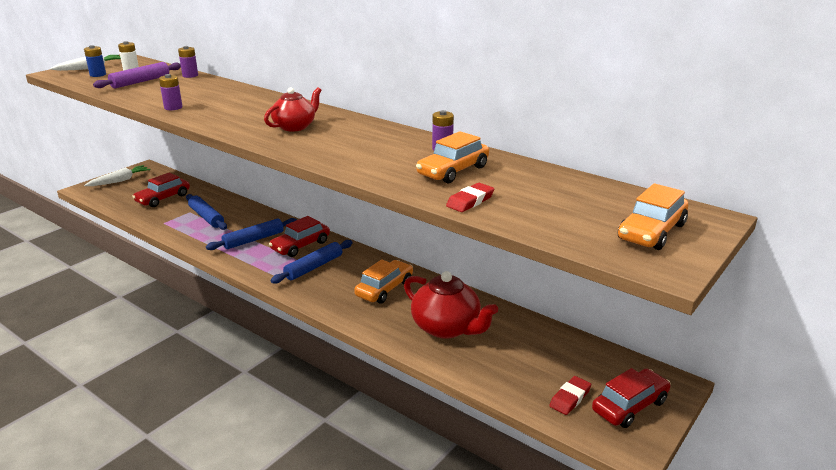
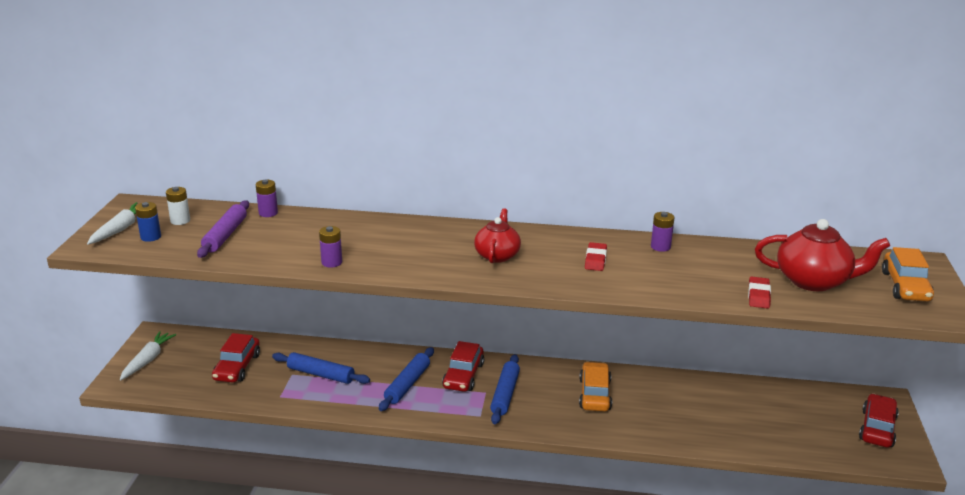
camera: 30 degrees left, 0 degrees up
red teapot [404,271,498,339] -> red teapot moved to [755,219,890,291]
orange car [416,131,489,183] -> none
red eraser [549,376,591,415] -> red eraser moved to [585,242,607,271]

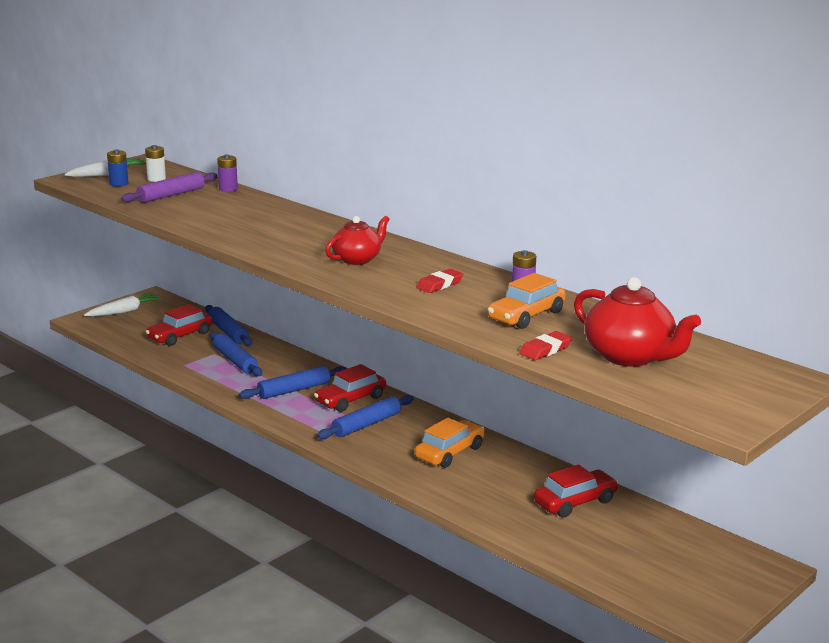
camera: 35 degrees right, 5 degrees down
purple battery [319,226,342,268] -> none
red car [859,394,899,448] -> red car moved to [534,464,619,518]
orange car [882,247,934,301] -> orange car moved to [488,273,566,329]
none -> blue rolling pin [205,305,252,346]

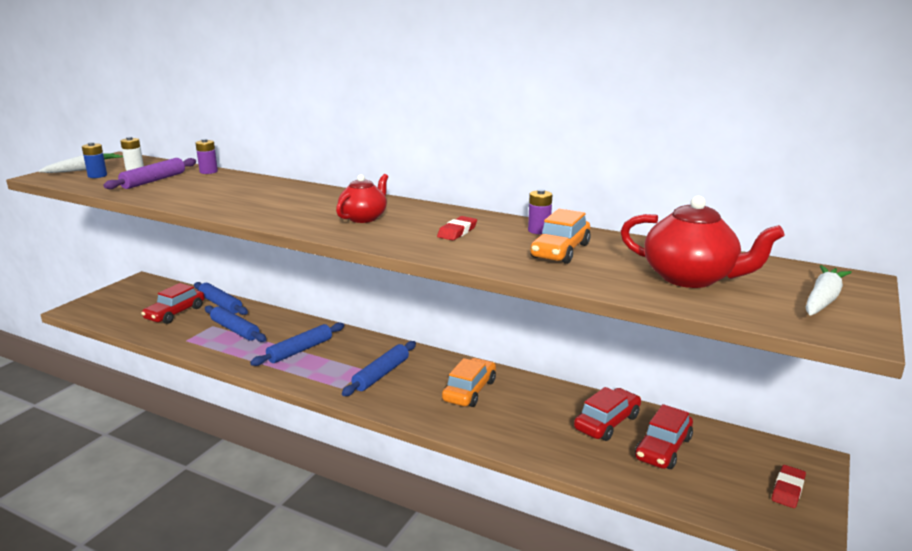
camera: 15 degrees left, 0 degrees up
white carrot [84,293,161,317] -> white carrot moved to [806,265,852,316]
red car [314,364,386,412] -> red car moved to [635,404,693,469]
red eraser [519,331,572,360] -> red eraser moved to [772,465,806,508]

